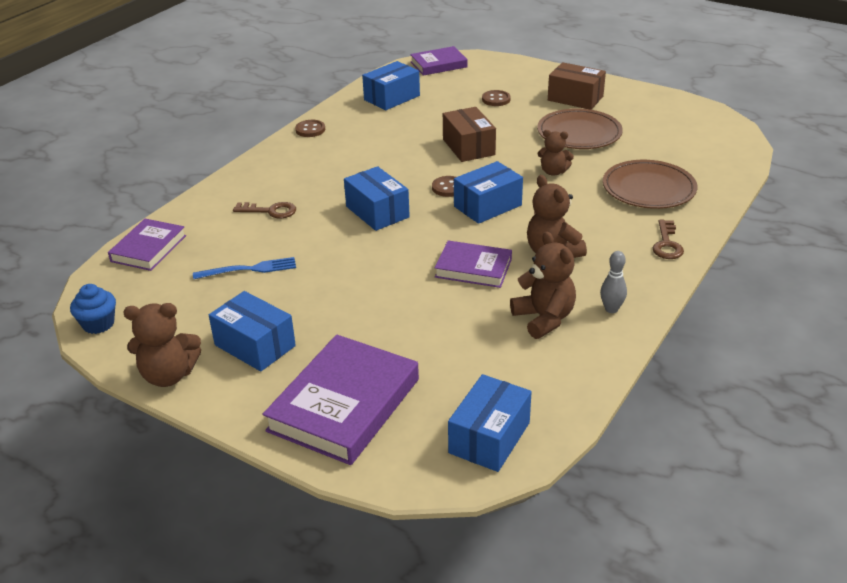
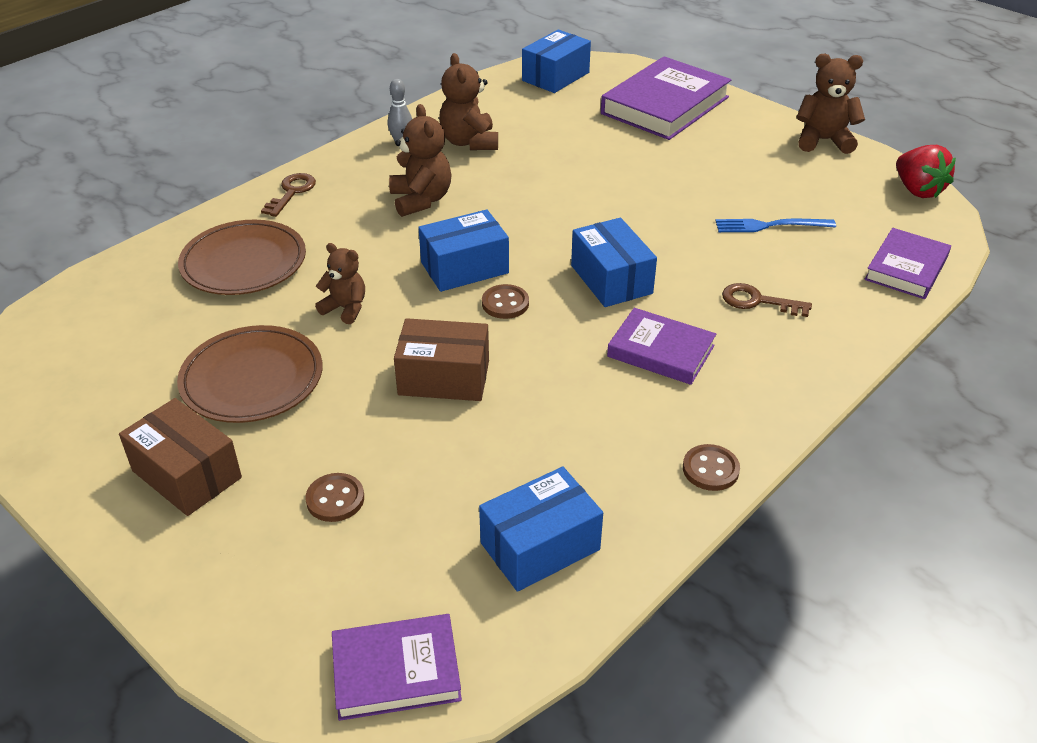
camera: 170 degrees left, 5 degrees up
blue cupcake [70,284,116,334] -> red strawberry [896,145,956,198]
blue box [209,291,296,371] -> none
purple book [435,240,512,288] -> purple book moved to [607,308,716,385]
brown box [443,107,496,162] -> brown box turned 75 degrees counterclockwise [394,318,489,401]

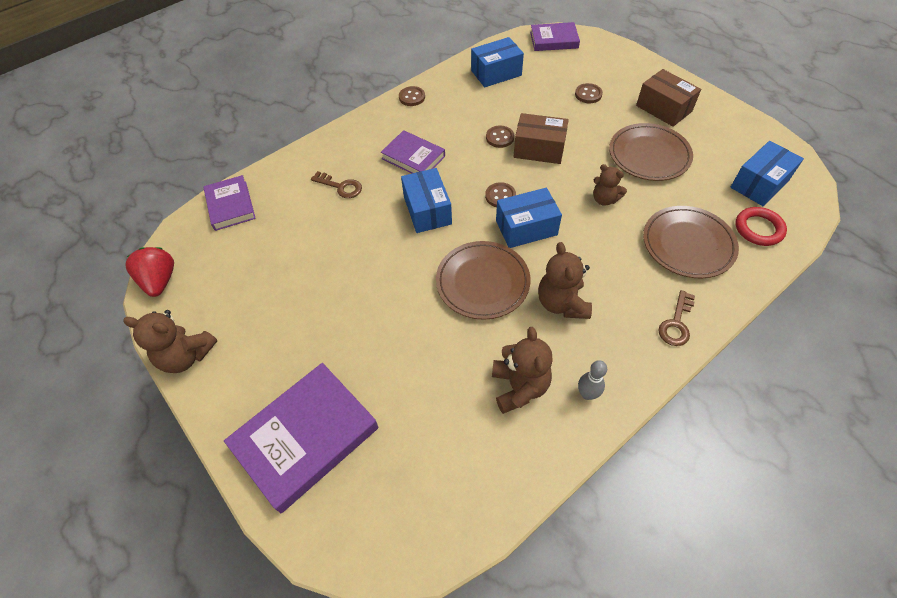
camera: 170 degrees left, 15 degrees up
blue box [522,29,591,93] -> blue box moved to [730,141,804,206]
blue fork [716,219,836,232] -> none
purple book [864,228,951,299] -> purple book turned 60 degrees counterclockwise [203,175,256,231]
none -> brown plate [436,241,530,320]
none -> brown button [486,126,514,148]
none -> red ring [736,207,787,246]

